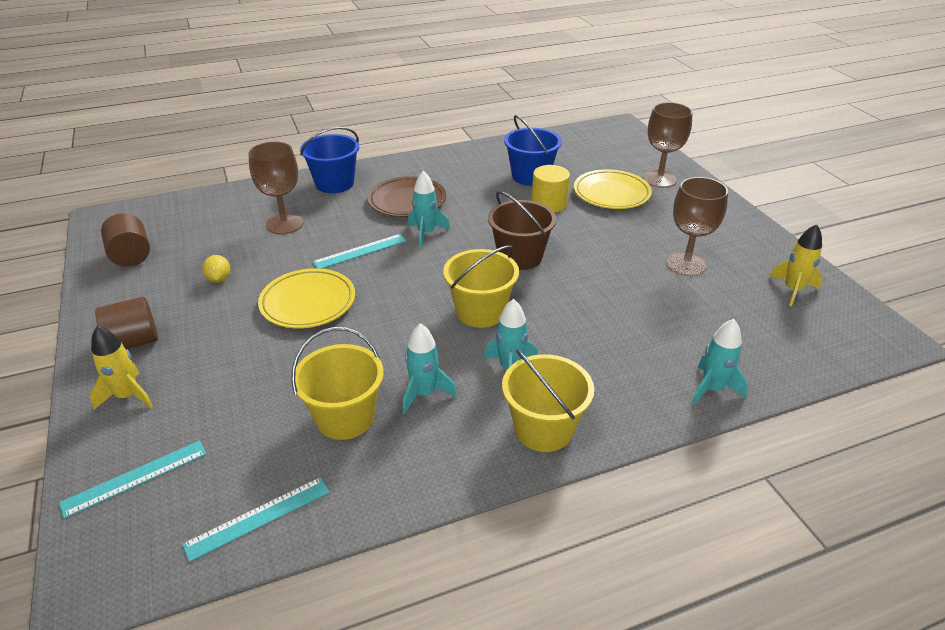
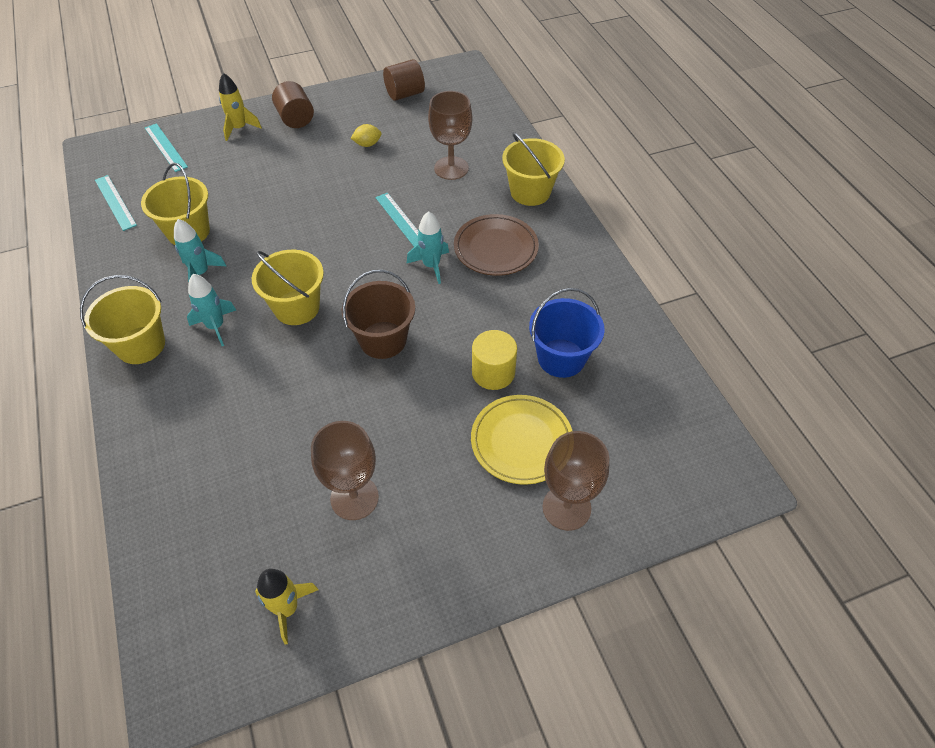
camera: 90 degrees right, 15 degrees up
yellow plate [258,268,355,328] -> none
blue bucket [300,127,359,193] -> yellow bucket [502,132,565,206]
turquoise rocket [691,319,748,405] -> none

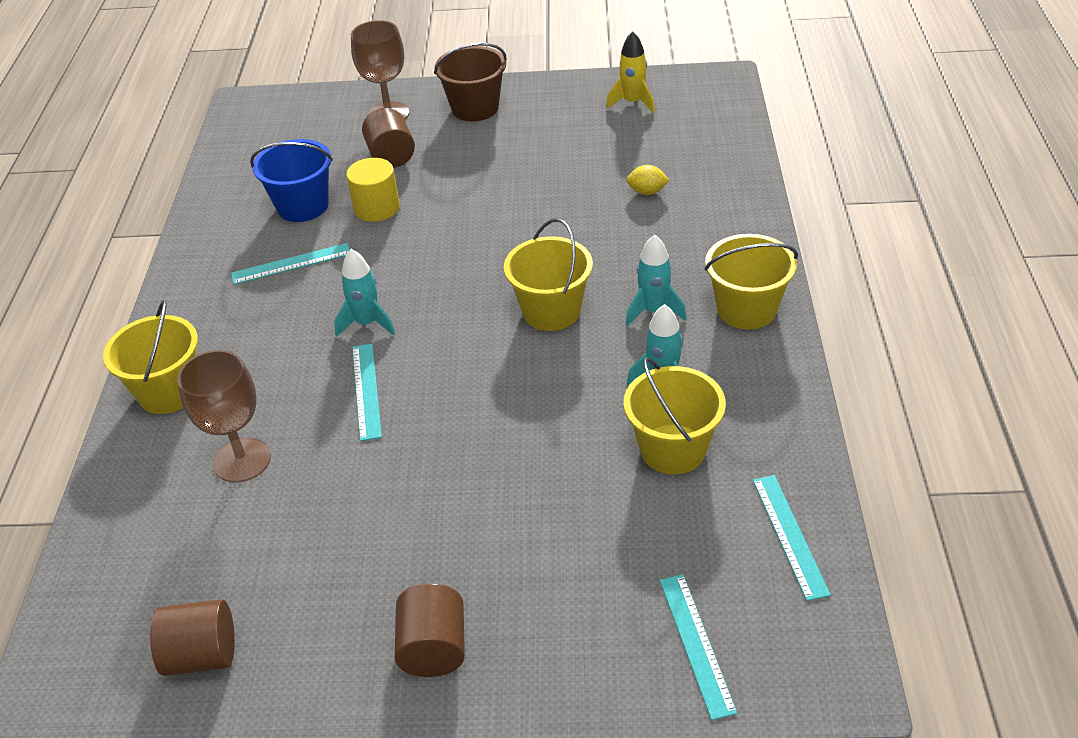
camera: 155 degrees left, 10 degrees down
yellow rocket [219,73,262,141] -> none
brown goblet [311,421,379,520] -> none
brown bucket [342,270,415,359] -> brown bucket moved to [434,43,507,122]
yellow lemon [351,124,382,147] -> yellow lemon moved to [626,165,670,195]
brown plate [454,214,539,276] -> none
yellow plate [471,395,572,485] -> brown cylinder [362,108,415,168]
none -> turquoise ruler [231,243,350,285]

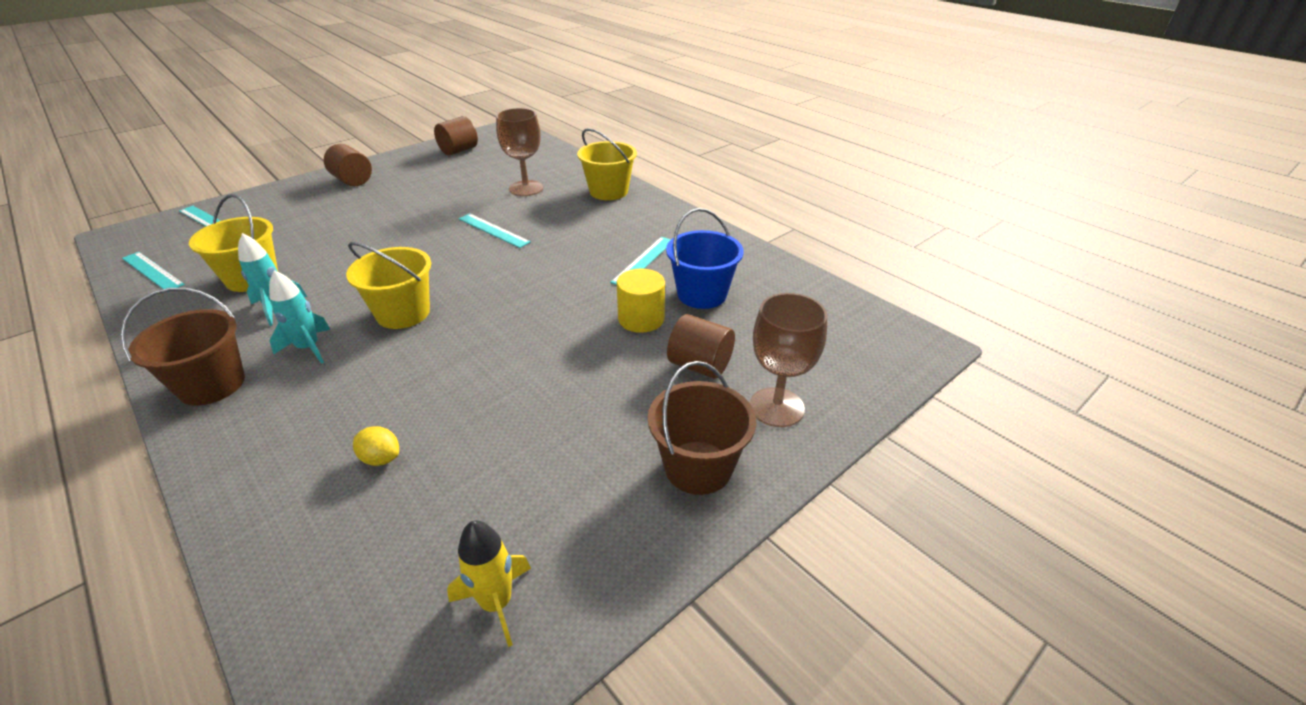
camera: 135 degrees right, 5 degrees down
turquoise rocket [334,249,395,337] -> none
yellow lemon [626,165,670,195] -> yellow lemon turned 60 degrees clockwise [353,426,399,466]
yellow bucket [704,234,798,330] -> brown bucket [121,288,245,406]

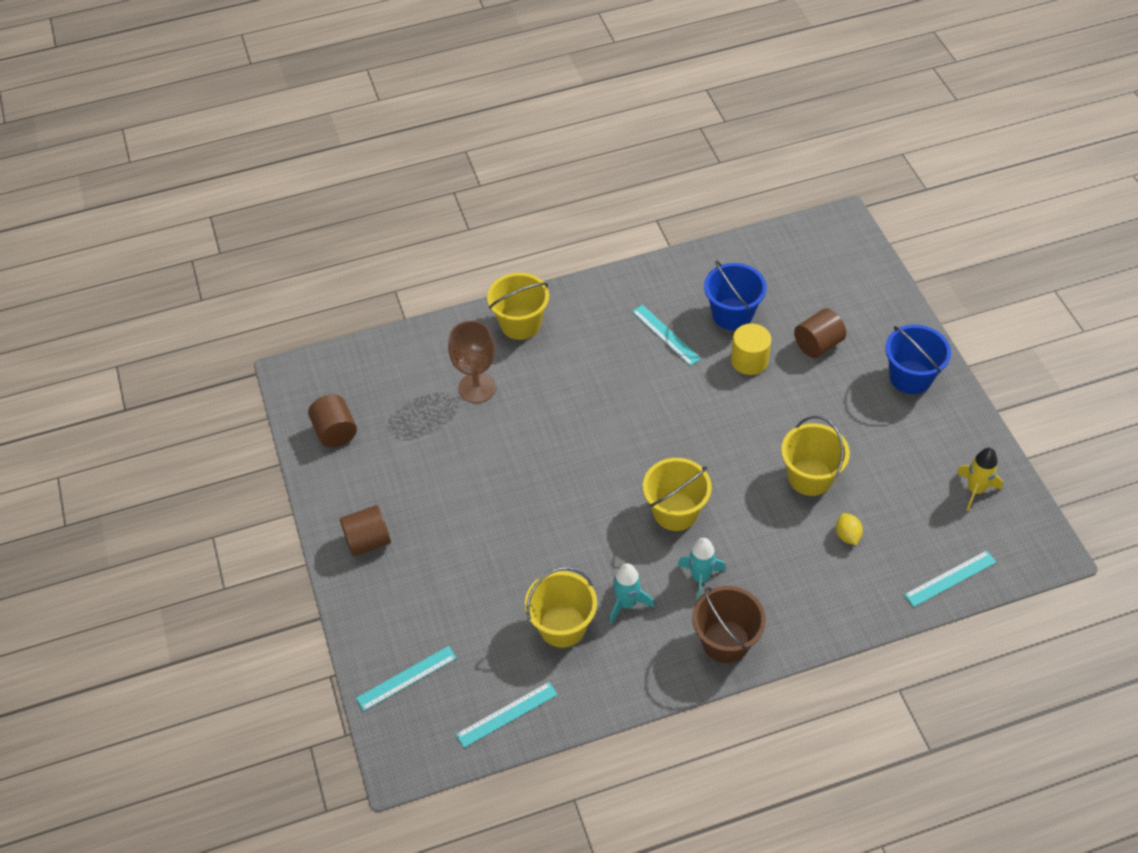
camera: 65 degrees left, 15 degrees up
yellow lemon [353,426,399,466] -> yellow lemon turned 60 degrees counterclockwise [836,513,863,545]
turquoise ruler [458,213,531,248] -> turquoise ruler moved to [904,550,997,607]
brown bucket [648,361,756,495] -> blue bucket [885,325,951,394]
brown goblet [750,293,827,427] -> none
none -> yellow bucket [781,416,850,496]

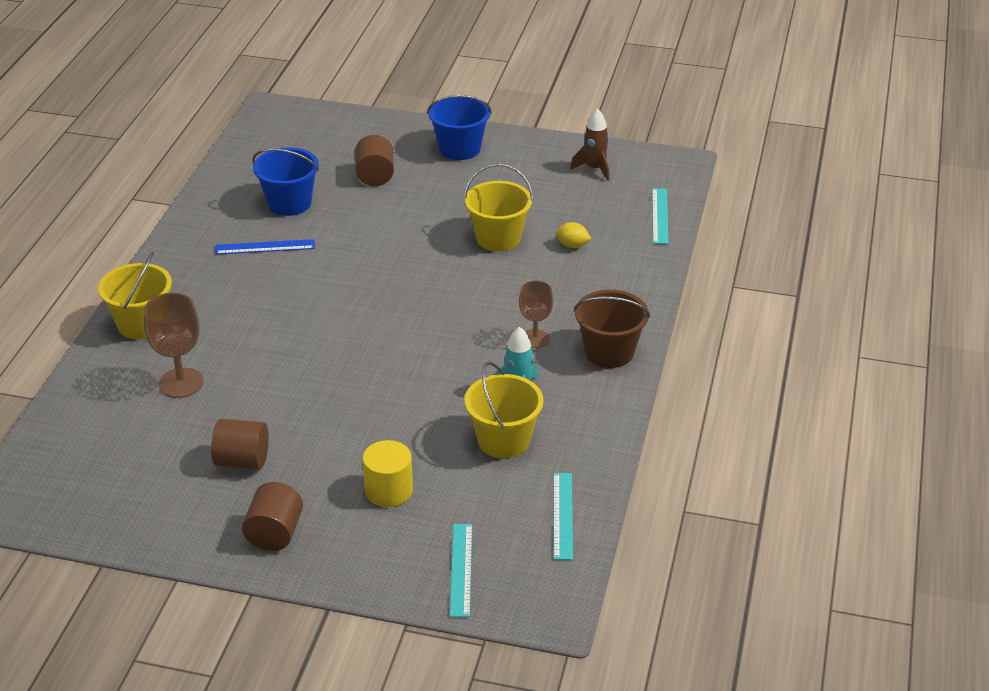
camera: 60 degrees left, 15 degrees down
brown cylinder [308,394,357,447] -> brown cylinder moved to [211,419,269,470]
turquoise ruler [632,305,701,366] -> blue ruler [215,239,315,255]
yellow bucket [643,458,712,531] -> none
turquoise rocket [678,538,726,599] -> brown goblet [519,281,553,348]
yellow cylinder [731,324,771,375] -> yellow cylinder moved to [362,440,413,507]
yellow rocket [957,448,1003,511] -> brown rocket [570,109,610,181]

